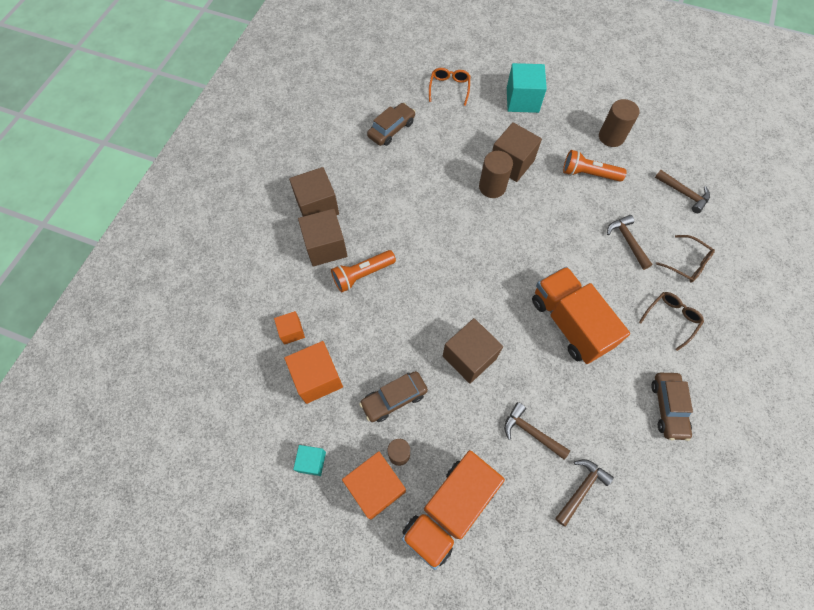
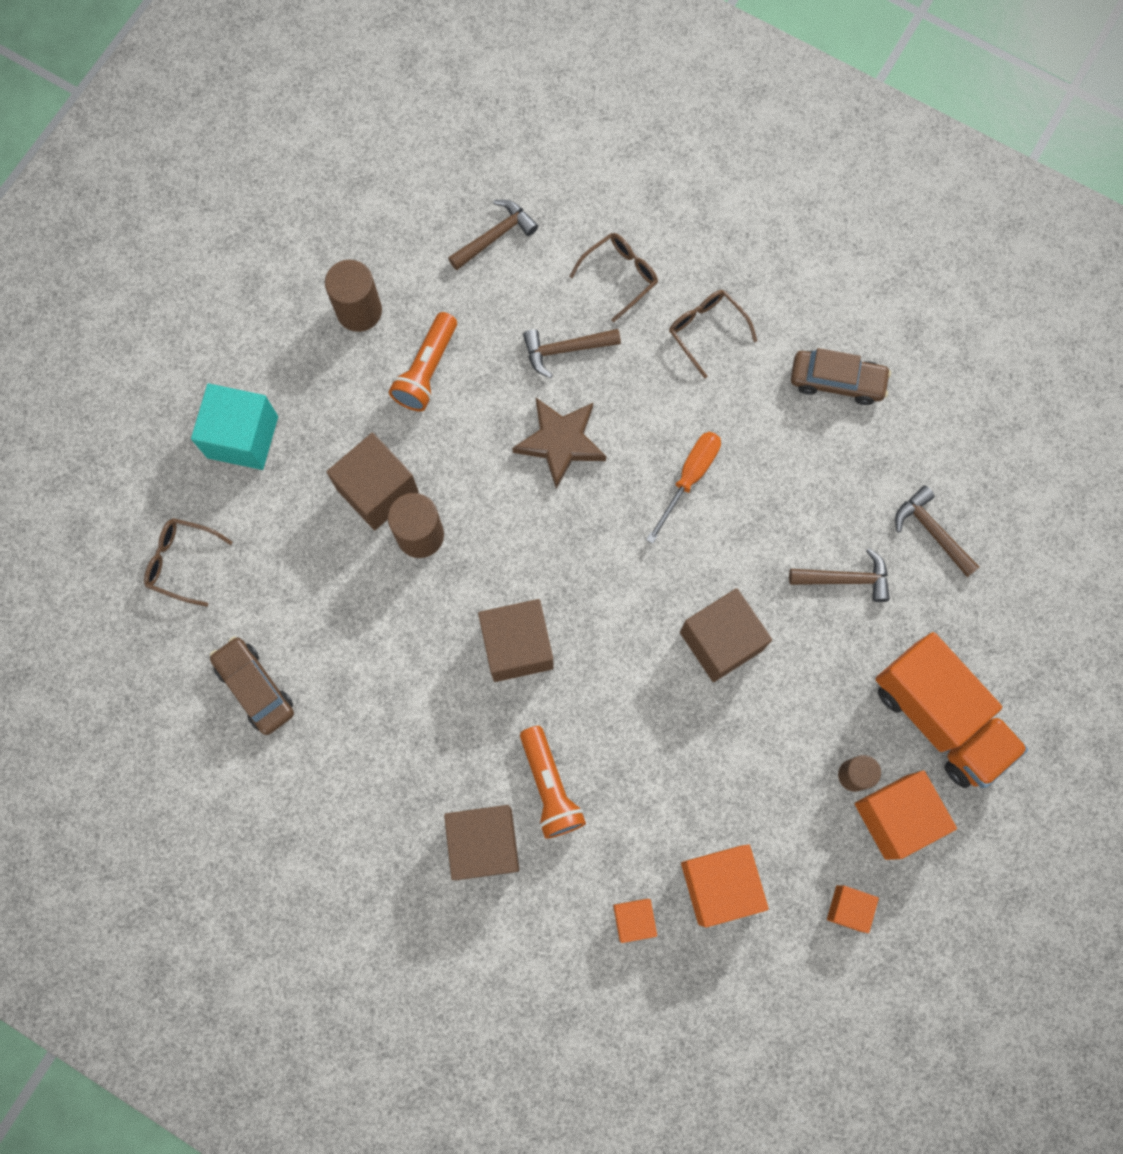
camera: 80 degrees left, 10 degrees up
brown cube [289,167,339,217] -> brown cube moved to [478,599,554,682]
turquoise cube [293,445,326,476] -> orange cube [827,885,879,933]
brown car [359,371,428,422] -> none
orange glasses [429,68,470,106] -> brown glasses [144,518,233,607]
brown hammer [504,402,570,460] -> brown hammer turned 135 degrees counterclockwise [789,548,890,602]
orange truck [532,266,630,364] -> orange screwdriver [646,432,721,544]
none -> brown star [512,398,606,489]

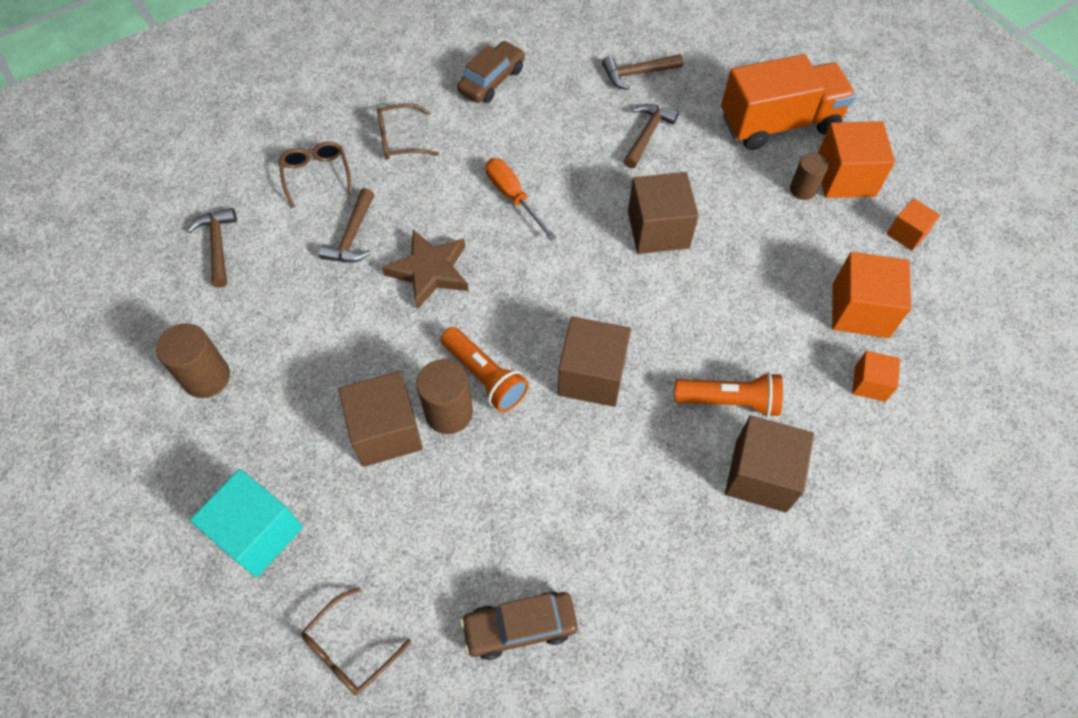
camera: 65 degrees left, 15 degrees down
orange flashlight [389,312,457,411] -> orange flashlight moved to [441,327,529,412]

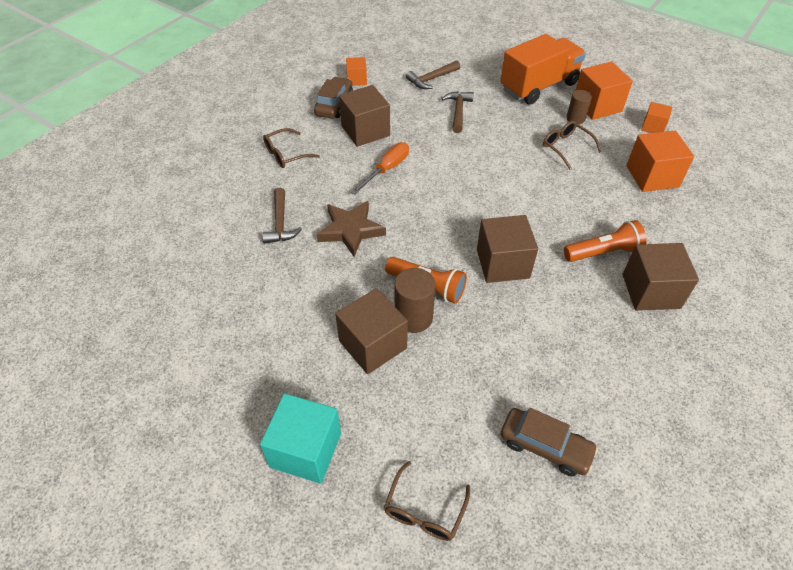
camera: 20 degrees left, 10 degrees down
brown cylinder [156,323,230,398] -> none
brown hammer [187,208,237,288] -> none
brown glasses [279,142,352,208] -> brown glasses moved to [543,121,601,170]
brown car [460,591,578,660] -> brown car turned 120 degrees counterclockwise [501,408,598,476]
orange screwdriver [486,158,556,241] -> orange screwdriver turned 90 degrees clockwise [351,142,409,194]
brown cube [628,172,699,254] -> brown cube moved to [339,85,390,147]
orange cube [852,351,900,402] -> orange cube moved to [346,57,367,86]

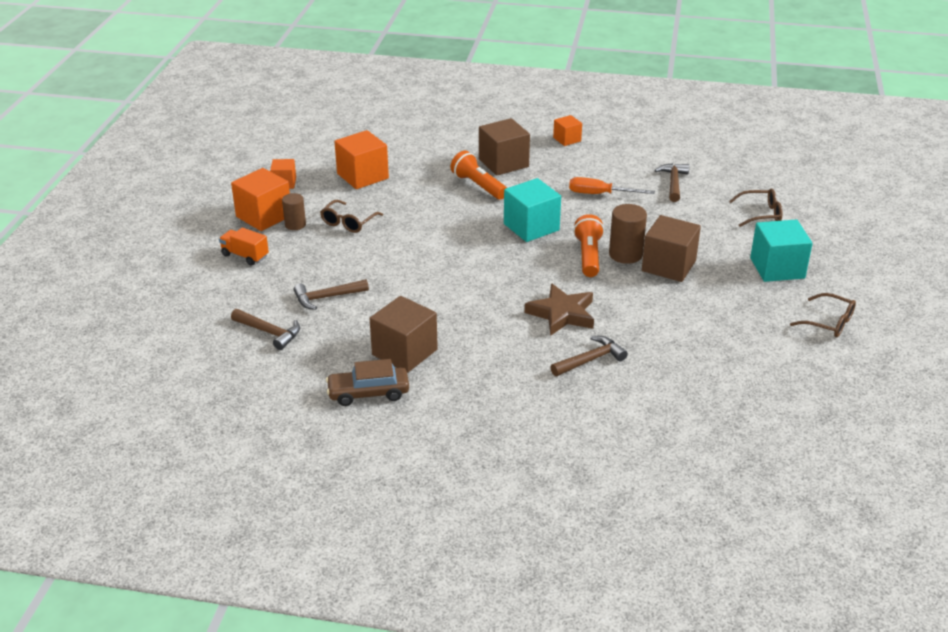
camera: 115 degrees left, 15 degrees down
brown glasses [263,128,320,168] -> brown glasses moved to [790,293,856,337]
orange cube [346,57,367,86] -> orange cube moved to [553,115,582,146]
orange screwdriver [351,142,409,194] -> orange screwdriver moved to [569,177,655,194]
brown cube [477,215,538,283] -> turquoise cube [504,178,561,242]
orange truck [500,34,586,105] -> orange truck [219,228,269,266], size x0.48
brown car [501,408,598,476] -> brown hammer [655,163,689,202]

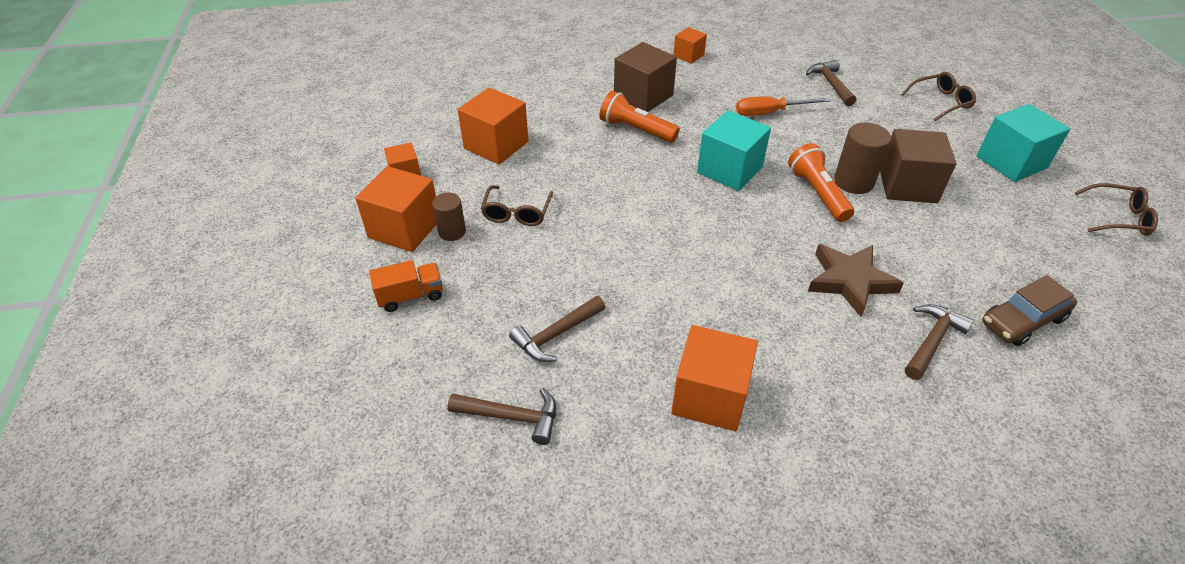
camera: 20 degrees left, 10 degrees up
orange truck [219,228,269,266] -> orange truck turned 150 degrees clockwise [369,260,443,312]
brown car [326,359,409,406] -> brown car moved to [982,275,1077,346]
brown cube [369,296,438,373] -> orange cube [671,325,758,431]

